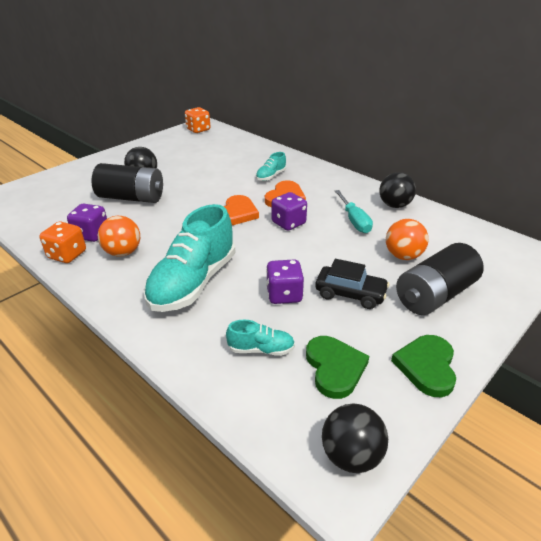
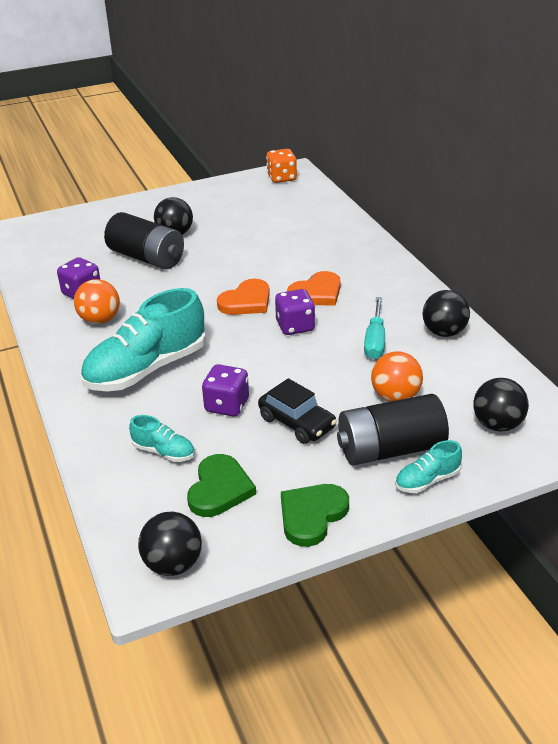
camera: 25 degrees right, 0 degrees up
orange dice [40,222,86,263] -> none
turquoise shoe [256,152,286,181] -> turquoise shoe moved to [395,440,462,493]
none -> black ball [473,378,529,432]

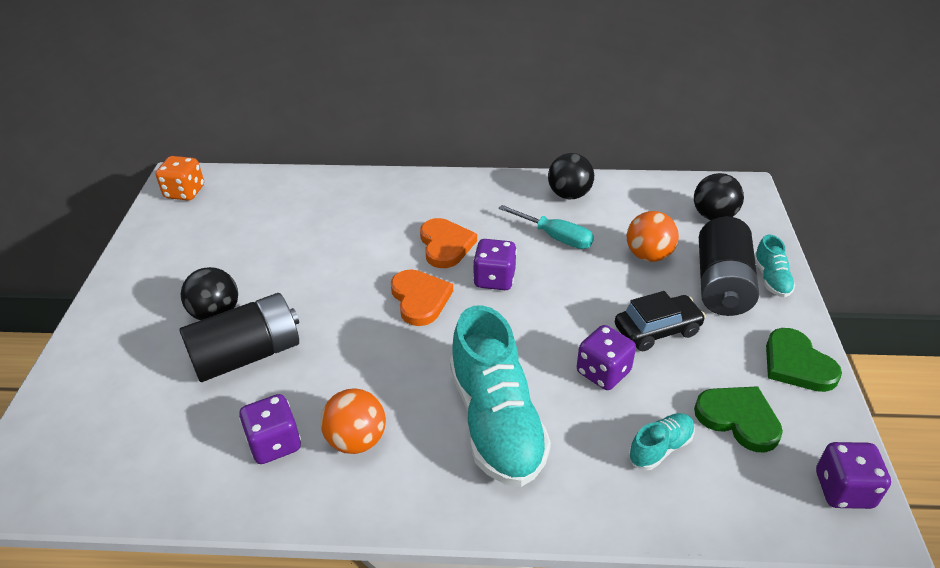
camera: 65 degrees left, 5 degrees up
black ball [138,512,202,576] -> purple dice [816,442,891,509]

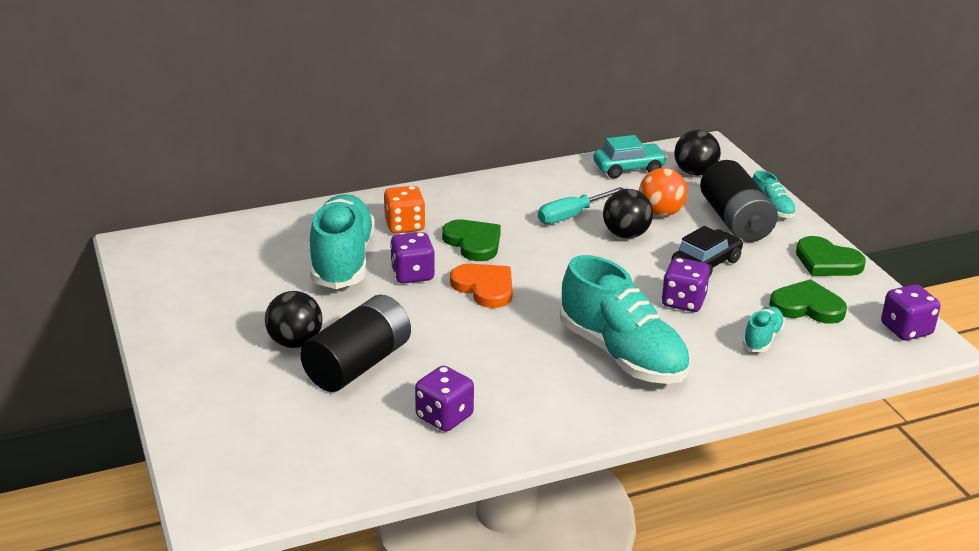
camera: 25 degrees left, 10 degrees down
orange dice [156,156,204,201] -> orange dice moved to [384,186,426,234]
orange ball [321,389,386,454] -> none
orange heart [420,218,477,268] -> green heart [442,220,501,261]
purple dice [473,239,517,290] -> purple dice moved to [390,232,435,284]
turquoise screwdriver [498,205,594,249] -> turquoise screwdriver turned 135 degrees clockwise [538,187,623,224]
black ball [548,153,594,199] -> black ball moved to [603,189,653,238]
none -> turquoise shoe [310,194,375,289]
none -> turquoise car [593,135,667,178]

